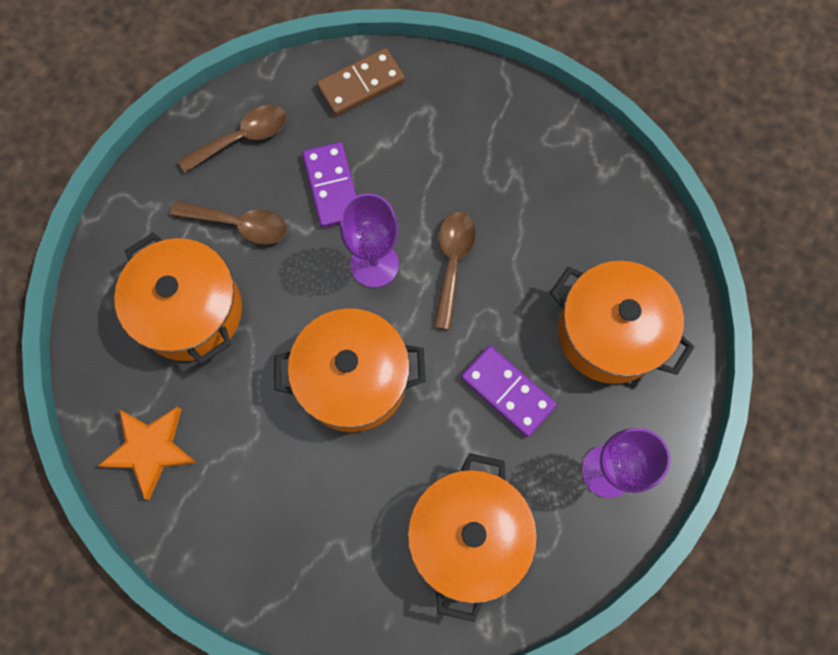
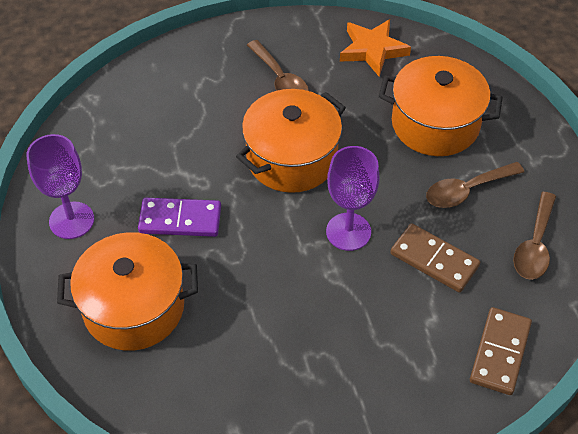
camera: 140 degrees right, 20 degrees down
purple domino [302,142,356,228] -> brown domino [390,223,480,293]
orange pot [408,453,537,622] -> none
brown spoon [434,212,476,330] -> brown spoon moved to [247,40,309,91]

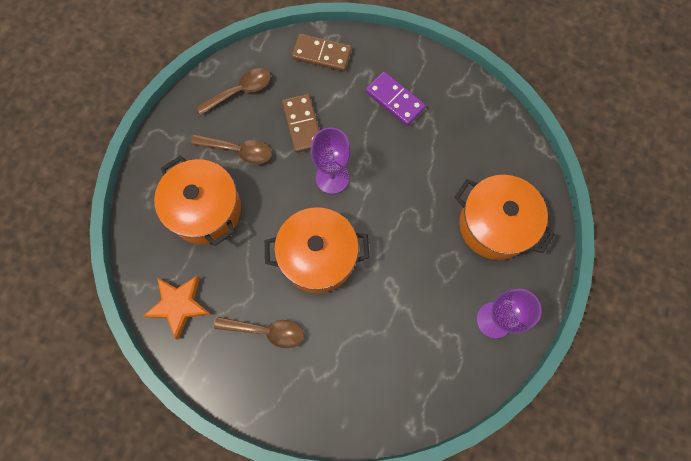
camera: 140 degrees left, 20 degrees up
purple domino [138,198,221,237] -> purple domino moved to [366,71,426,126]
brown spoon [247,40,309,91] -> brown spoon turned 90 degrees clockwise [214,317,304,348]
brown domino [470,307,532,395] -> brown domino turned 45 degrees clockwise [292,34,352,72]

